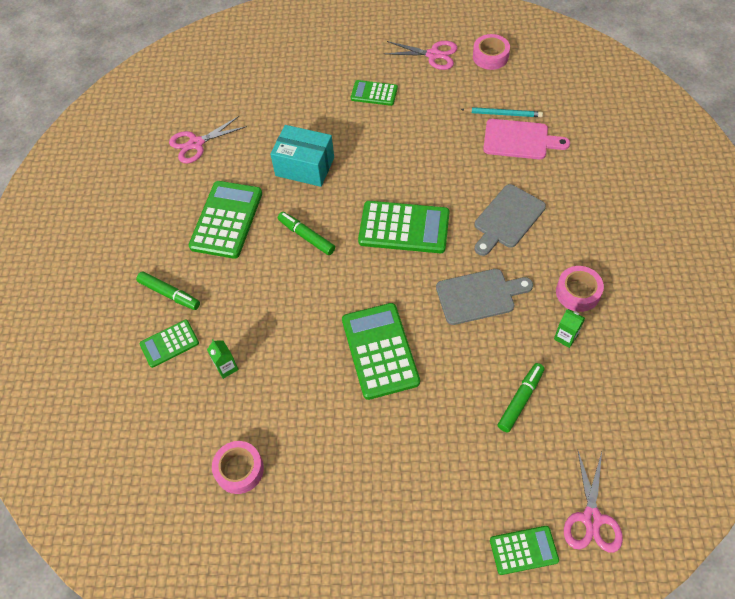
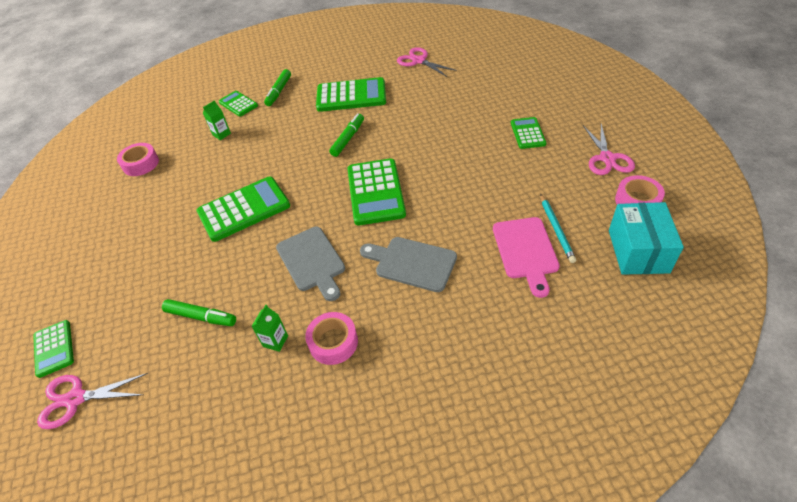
camera: 75 degrees right, 10 degrees down
turquoise box [270,125,334,187] -> turquoise box moved to [609,202,684,275]

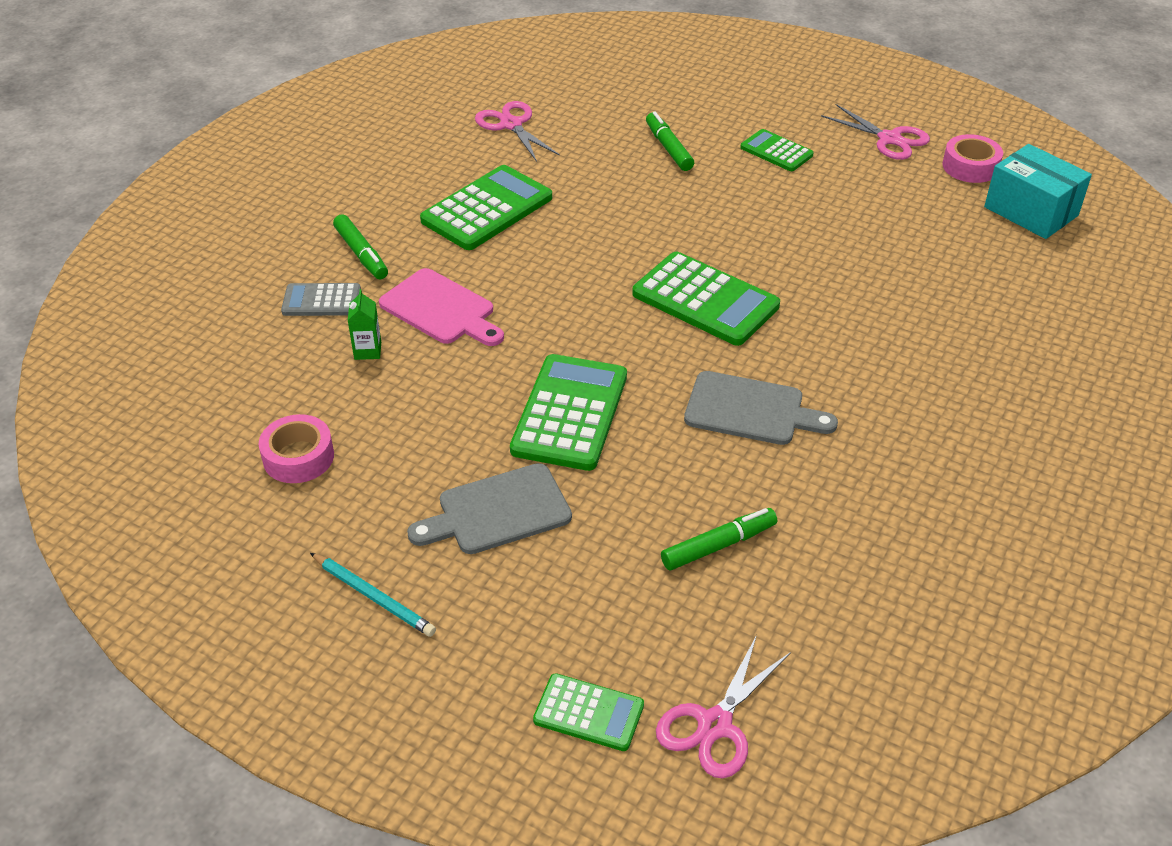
camera: 50 degrees left, 5 degrees down
green calculator [219,91,258,117] -> grey calculator [281,283,361,316]
green carton [251,305,288,352] -> none
pink tape [305,312,358,365] -> none
green marker [329,114,364,157] -> green marker moved to [646,112,694,171]
grey cutting board [360,237,457,292] -> grey cutting board moved to [407,463,572,554]
pink scissors [397,47,457,77] -> pink scissors turned 60 degrees clockwise [475,101,560,162]
pink cutting board [493,217,560,298] -> pink cutting board moved to [379,268,504,346]
turquoise pencil [541,194,576,263] -> turquoise pencil moved to [310,553,436,637]

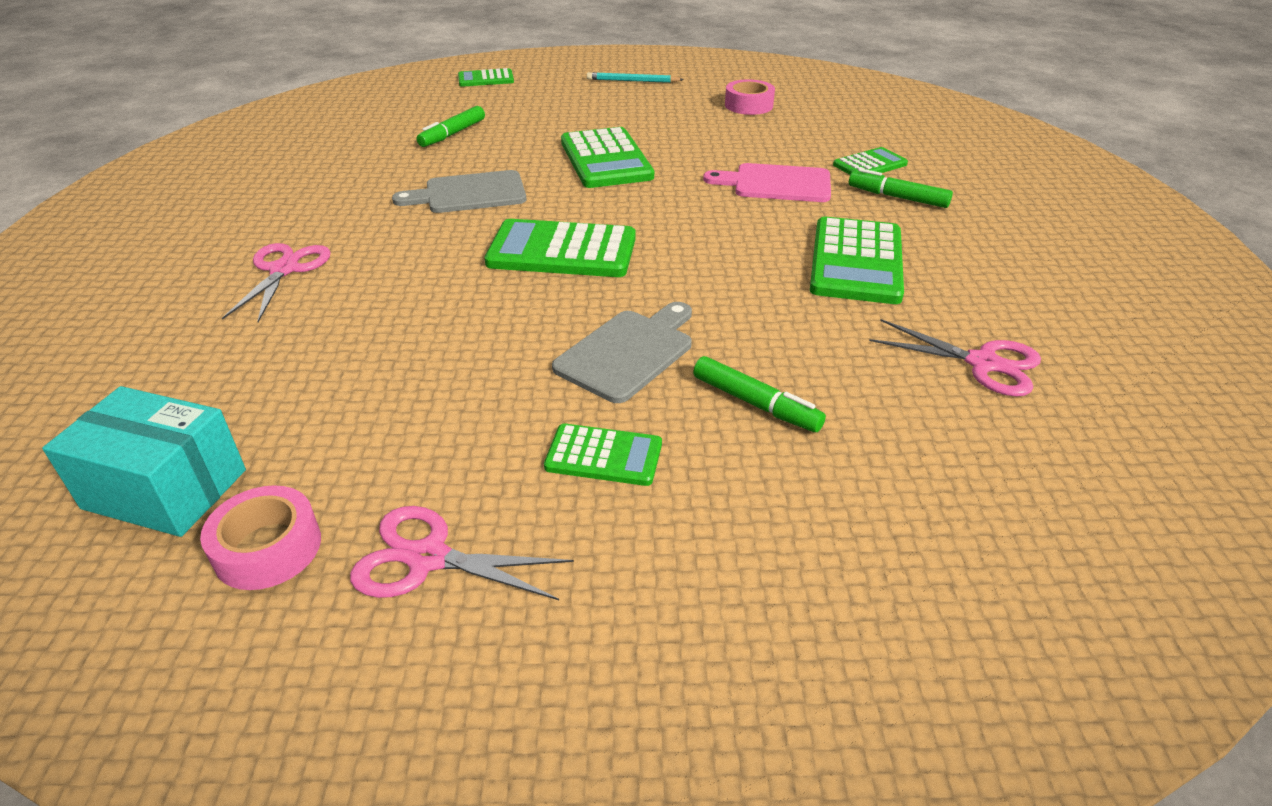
camera: 150 degrees right, 5 degrees down
grey calculator [281,283,361,316] -> green calculator [833,147,908,175]
green carton [348,289,381,360] -> none
grey cutting board [407,463,572,554] -> grey cutting board moved to [552,302,692,403]
pink scissors [656,635,791,778] -> pink scissors moved to [222,243,331,322]

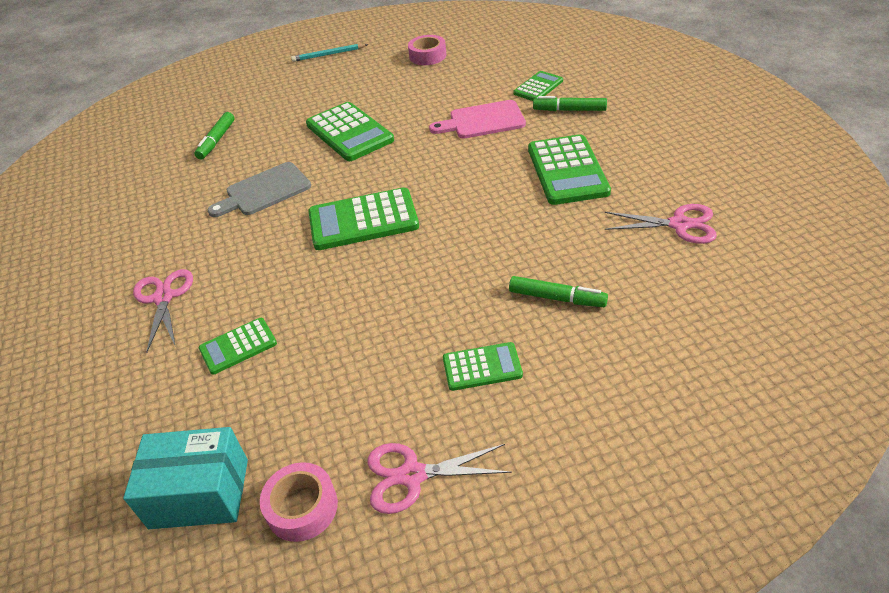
camera: 15 degrees left, 5 degrees up
green calculator [458,68,514,87] -> green calculator moved to [199,318,277,375]
grey cutting board [552,302,692,403] -> none

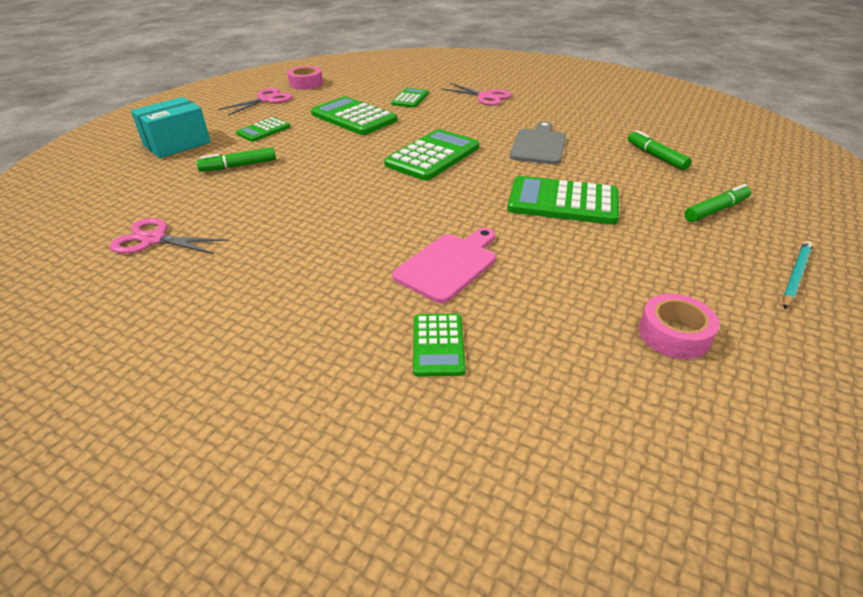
camera: 135 degrees right, 5 degrees down
turquoise box [123,427,248,529] -> turquoise box moved to [131,97,211,158]
green calculator [528,134,611,205] -> green calculator moved to [311,96,397,135]
green marker [533,96,607,111] -> green marker moved to [684,184,751,222]
pink scissors [605,204,717,244] -> pink scissors turned 45 degrees clockwise [109,218,229,254]

